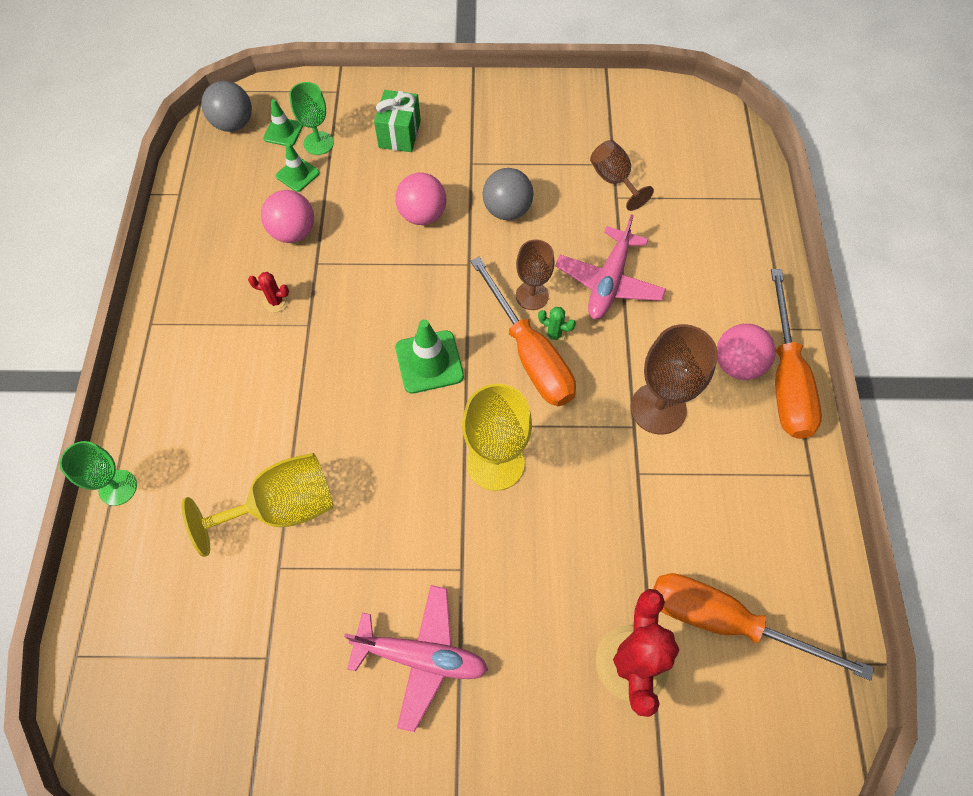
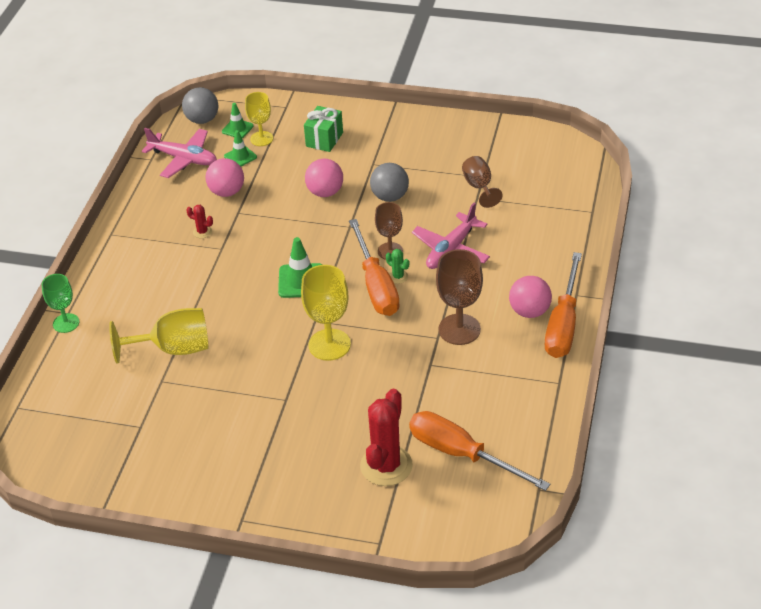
camera: 15 degrees right, 20 degrees down
green goblet [289,82,334,155] -> yellow goblet [245,92,273,146]
pink plane [344,585,488,732] -> pink plane moved to [142,128,217,178]

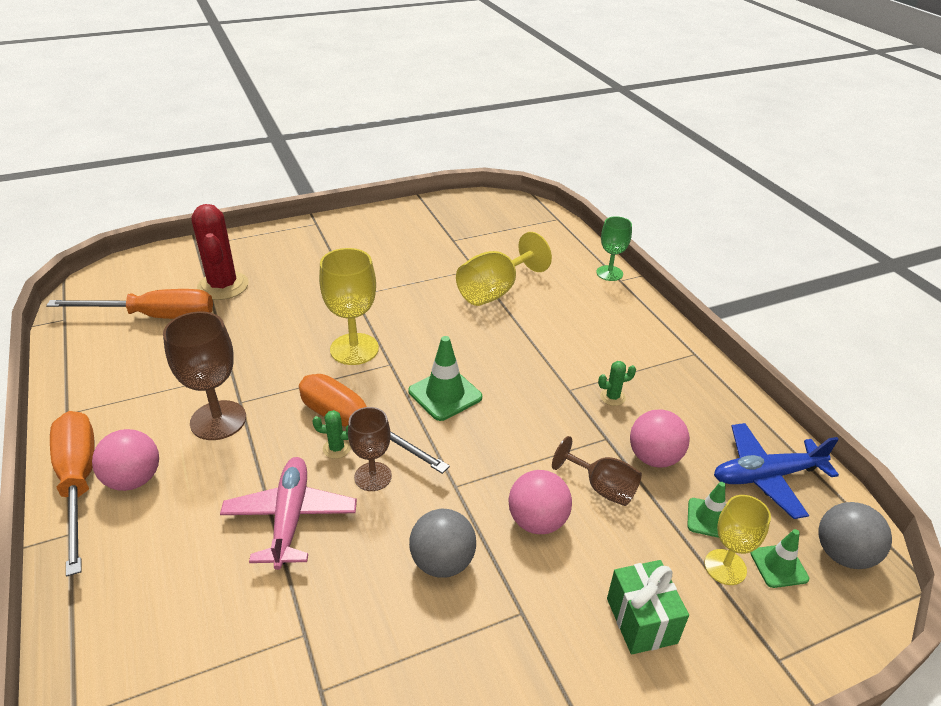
camera: 140 degrees right, 5 degrees down
pink plane [142,128,217,178] -> blue plane [714,423,839,519]
red cactus [186,205,213,238] -> green cactus [598,361,636,406]
brown goblet [462,156,503,208] -> brown goblet moved to [552,436,642,506]

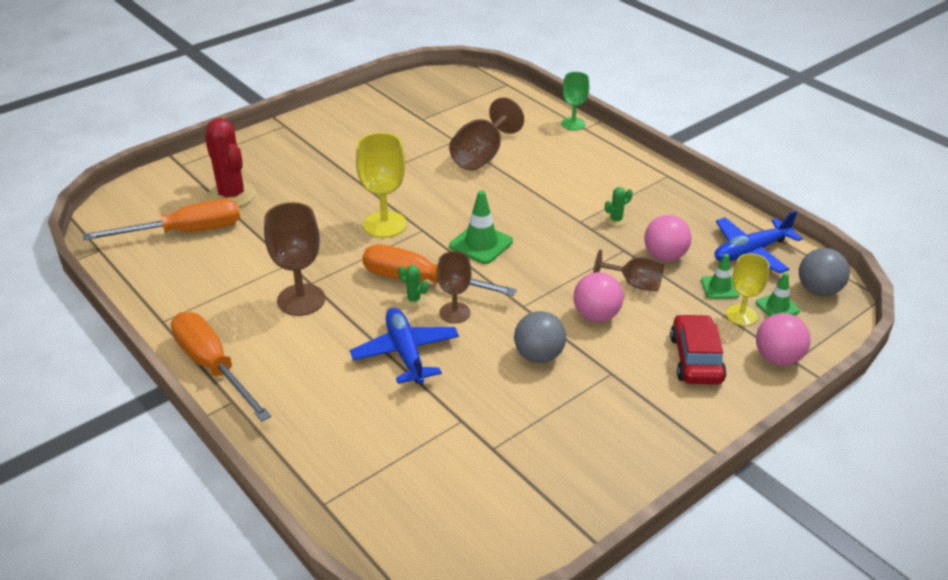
camera: 15 degrees left, 0 degrees up
pink ball [92,429,159,491] -> pink ball moved to [756,313,811,366]
pink plane [220,457,357,570] -> blue plane [350,308,459,384]
green cactus [312,410,351,459] -> green cactus turned 45 degrees clockwise [398,265,428,307]
yellow goblet [456,232,552,306] -> brown goblet [449,97,524,171]
green gift [607,560,689,654] -> red car [670,314,727,385]

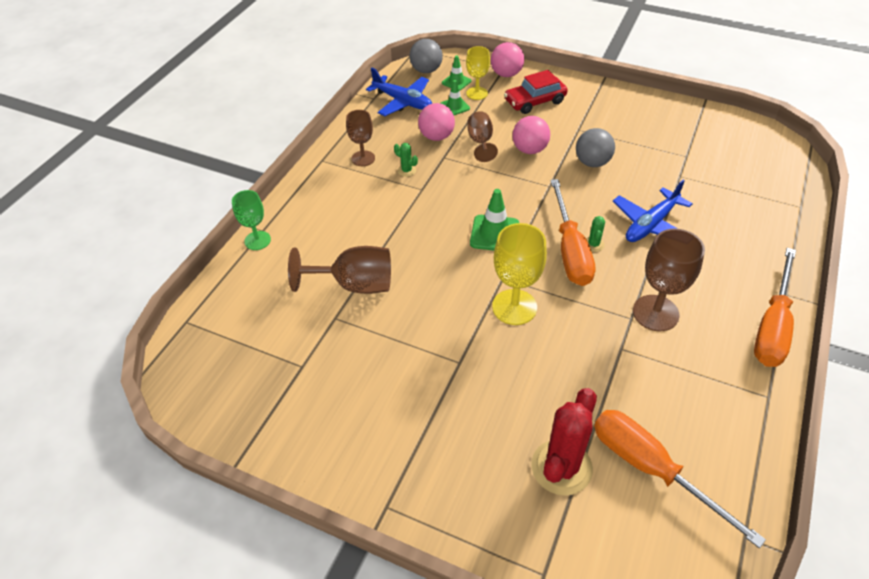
camera: 115 degrees left, 10 degrees up
brown goblet [437,251,472,323] -> brown goblet moved to [346,110,375,166]

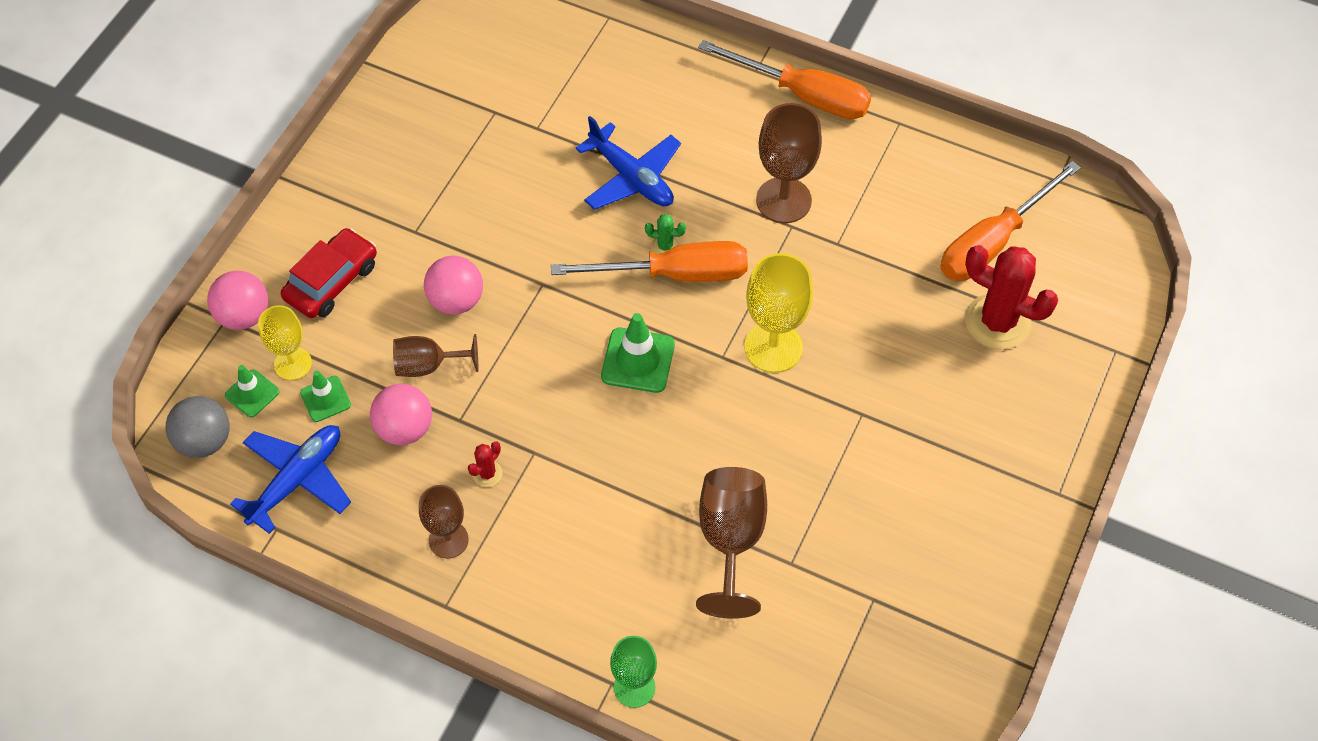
camera: 90 degrees left, 10 degrees up
green cactus [394,143,418,177] -> red cactus [468,442,503,487]
red car [504,70,568,114] -> red car turned 120 degrees counterclockwise [281,228,377,318]
grey ball [576,128,615,167] -> none

